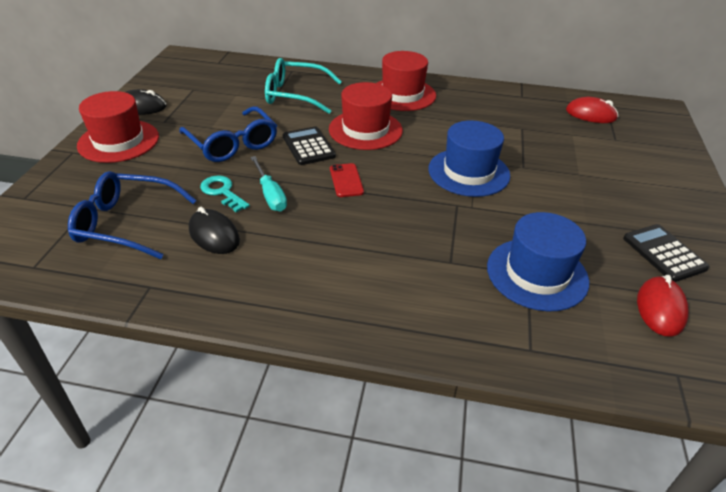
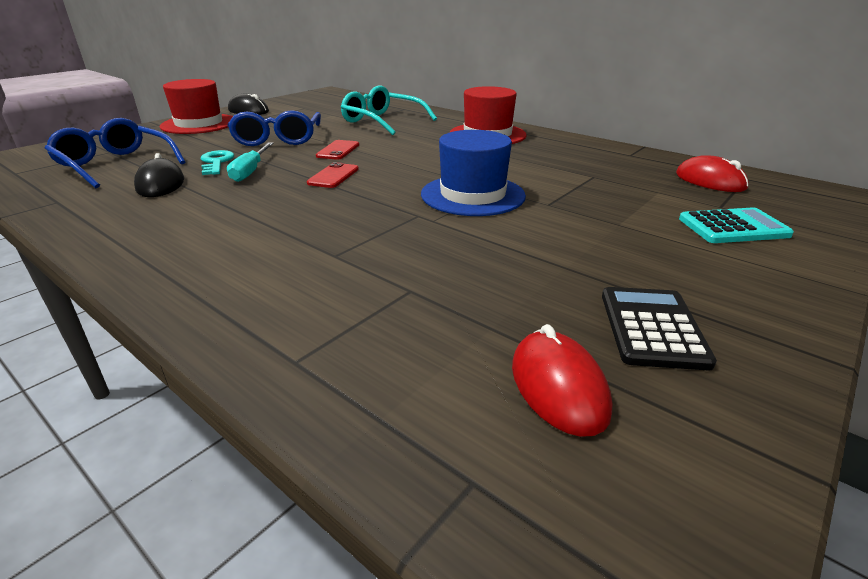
camera: 30 degrees right, 10 degrees down
black calculator [283,126,336,165] -> red phone [316,140,359,160]
red hat [329,82,403,150] -> none
blue hat [487,212,589,311] -> none
red mouse [637,275,689,337] -> red mouse turned 60 degrees counterclockwise [512,324,612,437]
none -> turquoise calculator [679,207,794,243]

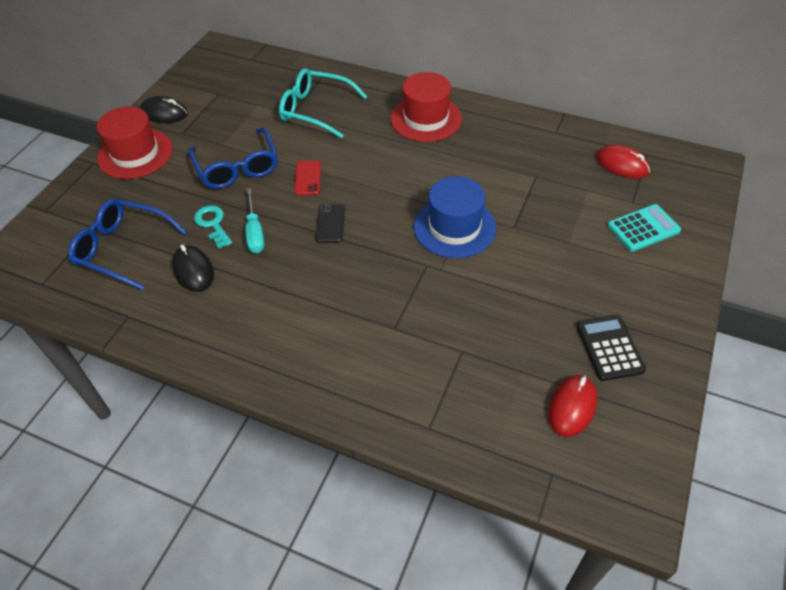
camera: 15 degrees left, 20 degrees up
red phone [307,162,359,188] -> black phone [315,204,345,243]
red mouse [512,324,612,437] -> red mouse turned 60 degrees clockwise [548,375,598,437]

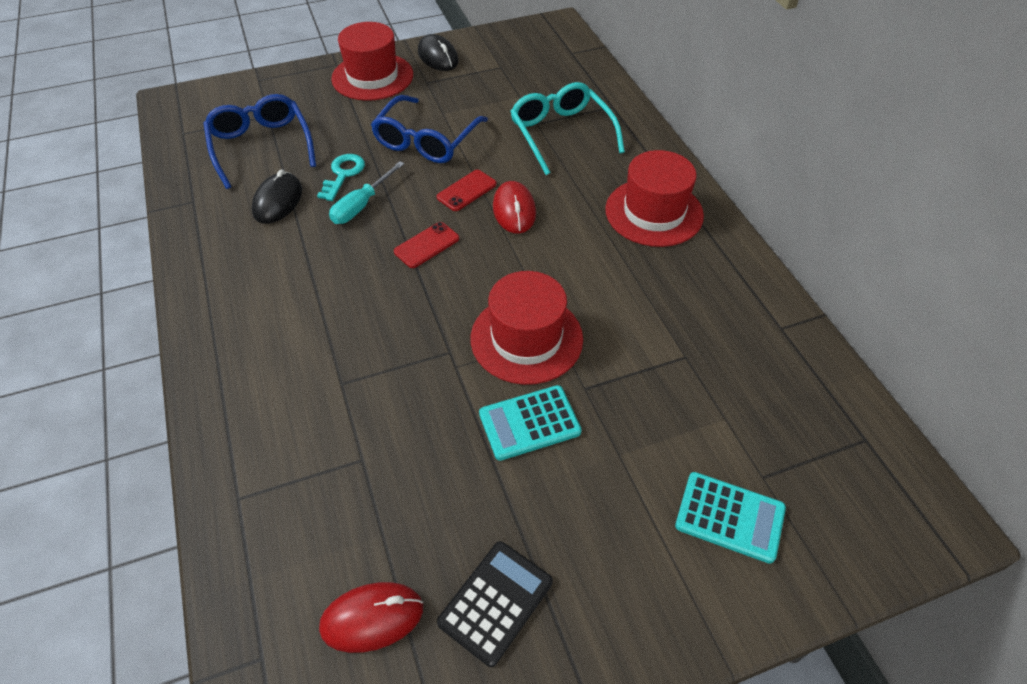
camera: 45 degrees right, 0 degrees up
black phone [315,204,345,243] -> red phone [394,222,459,268]
blue hat [414,176,496,258] -> red hat [471,271,583,385]
red mouse [596,145,650,179] -> red mouse moved to [493,181,536,234]
none -> turquoise calculator [479,385,582,461]

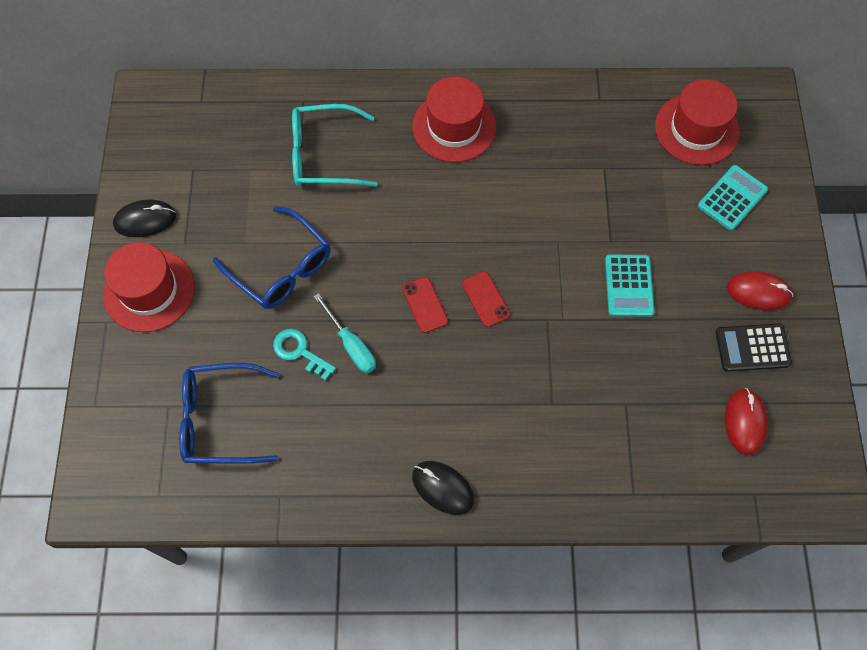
camera: 70 degrees left, 15 degrees up
black mouse [252,169,302,224] -> black mouse moved to [412,461,474,515]
red phone [437,170,496,211] -> red phone moved to [462,271,510,327]
black calculator [437,541,553,667] -> black calculator turned 60 degrees counterclockwise [716,323,792,372]
red hat [471,271,583,385] -> red hat moved to [655,79,740,165]
red mouse [493,181,536,234] -> red mouse moved to [727,271,793,310]

